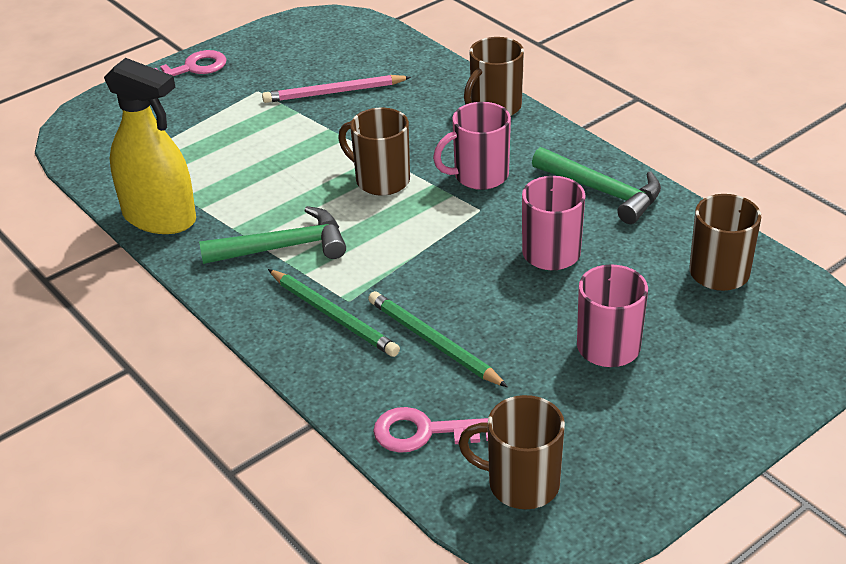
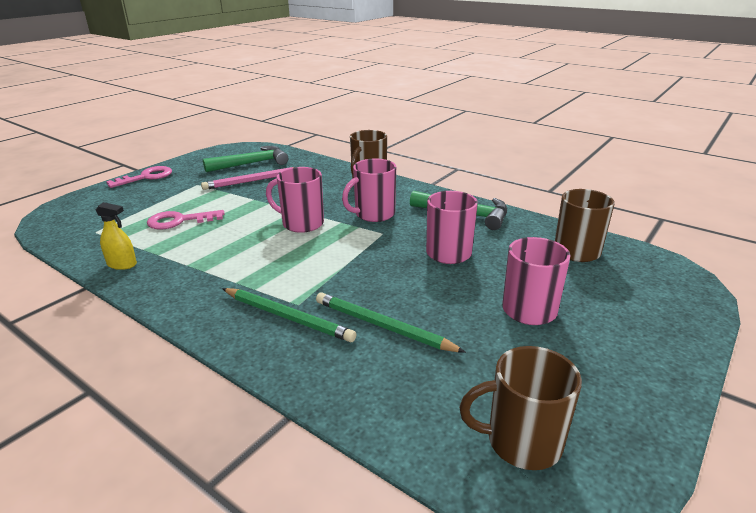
camera: 15 degrees left, 10 degrees down
yellow spray bottle [104,58,196,234] -> yellow spray bottle [96,202,137,270], size x0.45
green hammer [199,206,346,264] -> green hammer moved to [203,146,288,172]
brown mug [338,108,410,196] -> pink mug [266,167,324,233]
pink key [373,407,488,453] -> pink key moved to [147,210,224,229]

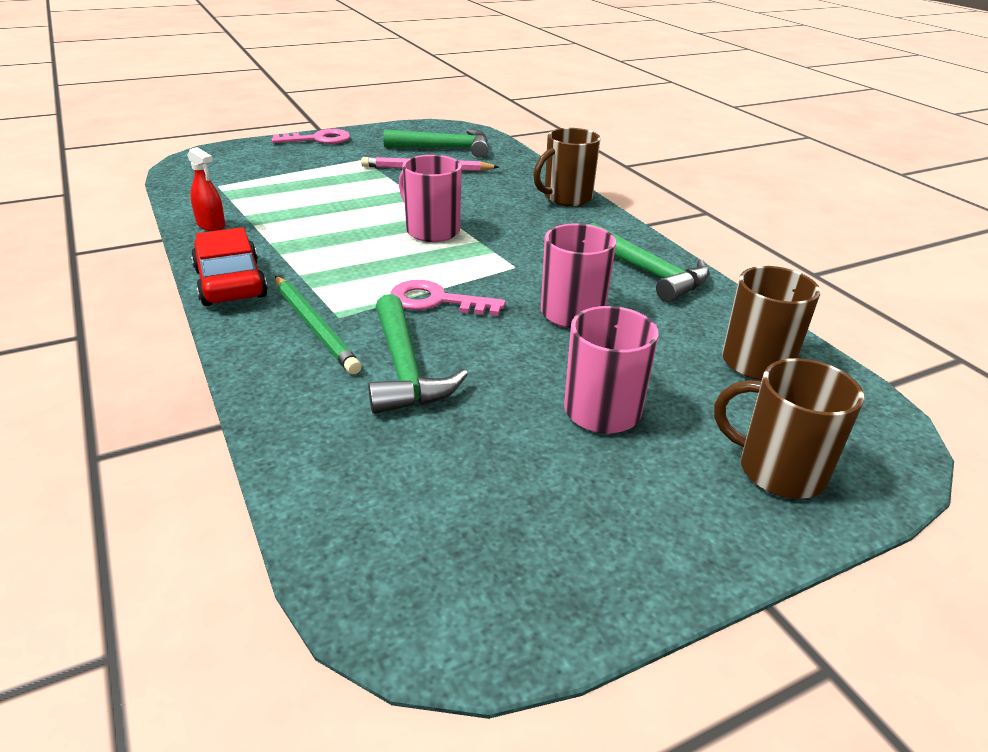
camera: 25 degrees right, 5 degrees up
yellow spray bottle [96,202,137,270] -> red spray bottle [187,147,225,231]
pink key [147,210,224,229] -> pink key moved to [390,280,506,316]
green pencil [316,292,466,353] -> green hammer [368,294,468,414]
pink mug [342,158,396,222] -> none
brown mug [459,346,582,470] -> brown mug moved to [714,358,864,499]
none -> red car [191,227,268,306]

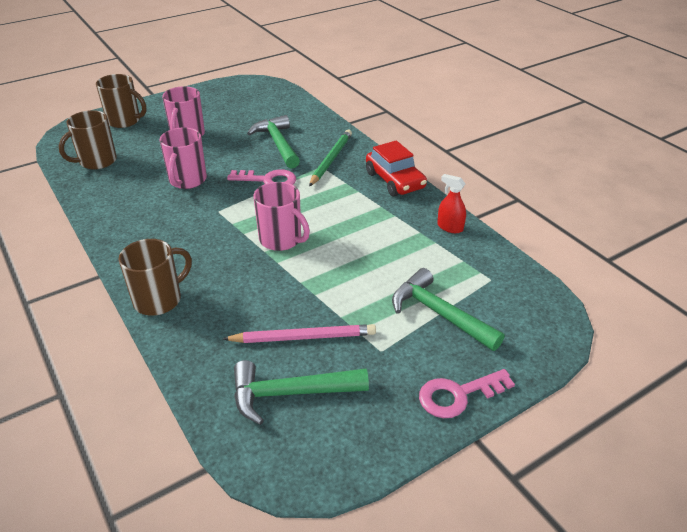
camera: 175 degrees right, 5 degrees up
green pencil [275,276,361,374] -> green pencil turned 60 degrees clockwise [309,130,352,186]
green hammer [588,223,710,302] -> green hammer moved to [392,268,505,351]

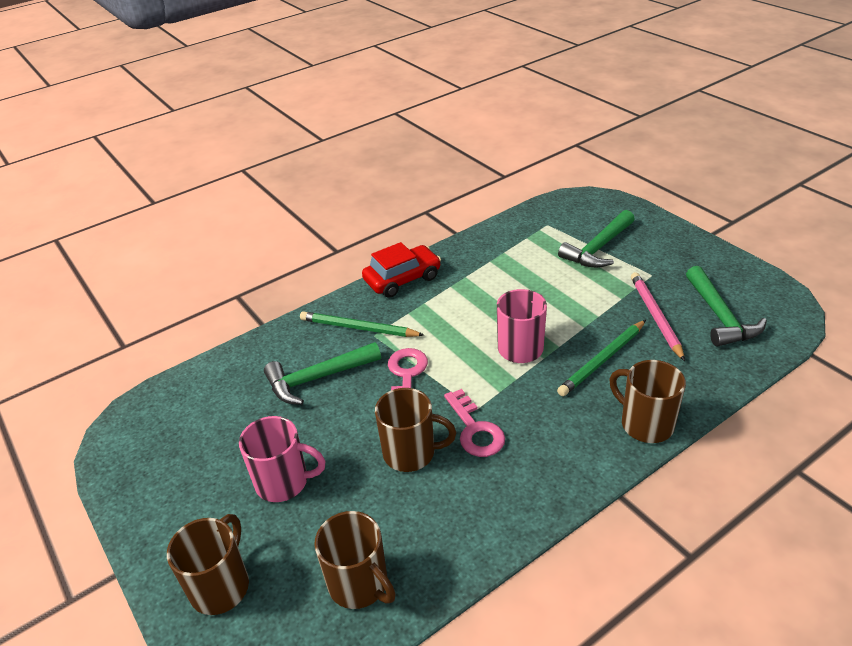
camera: 90 degrees left, 0 degrees up
pink mug [160,127,207,189] -> brown mug [375,388,456,472]
pink key [419,369,515,418] -> pink key moved to [444,389,505,457]
red spray bottle [437,174,466,233] -> none
none -> green pencil [557,320,646,396]

